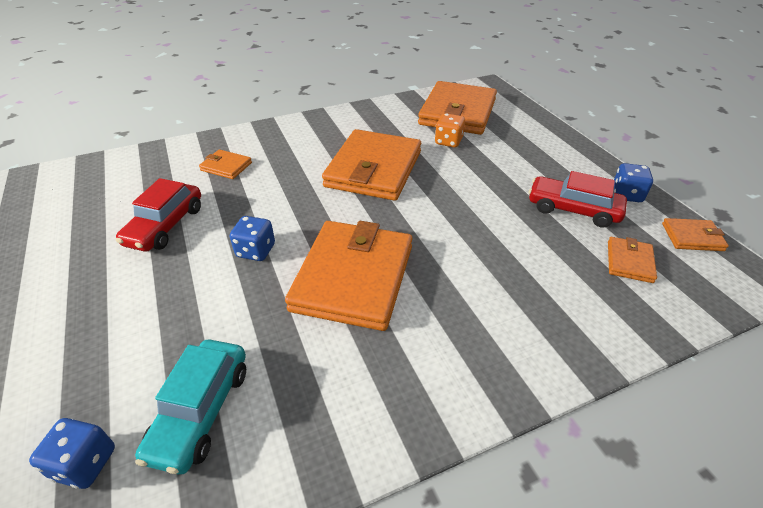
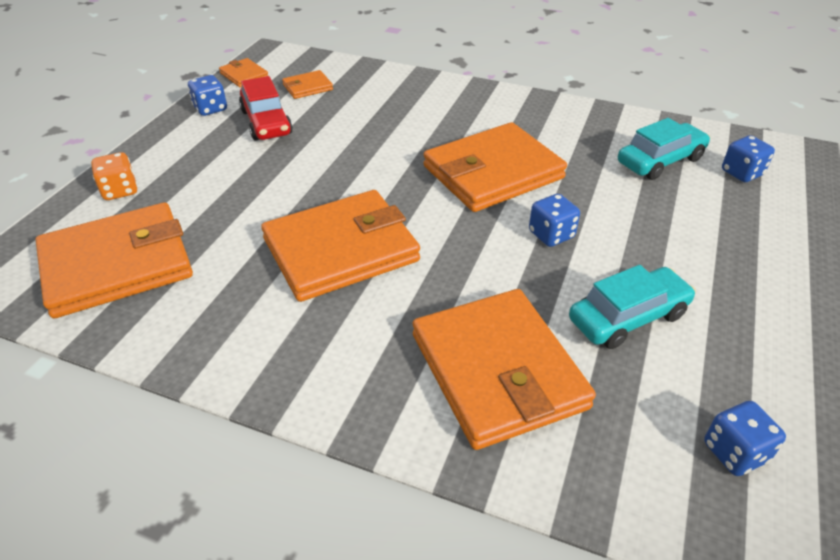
camera: 135 degrees left, 0 degrees up
red car [116,178,201,252] -> turquoise car [569,265,696,349]
orange wallet [199,149,252,179] -> orange wallet [413,289,596,450], size x2.26
orange dice [435,113,465,148] -> orange dice moved to [91,152,138,200]
none -> blue dice [704,401,786,476]

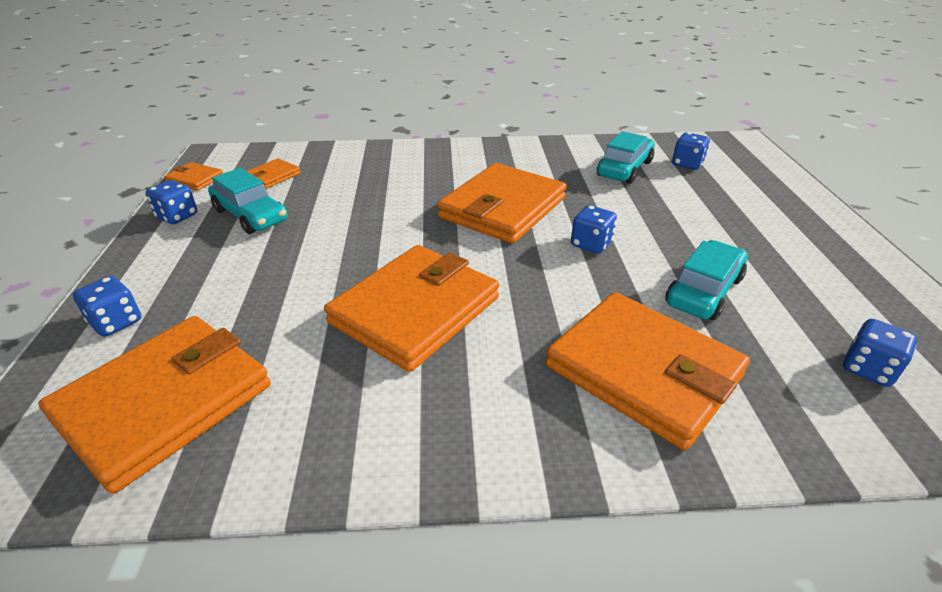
camera: 25 degrees left, 5 degrees down
orange dice [91,152,138,200] -> blue dice [73,276,141,337]
red car [239,76,293,141] -> turquoise car [208,168,287,234]

